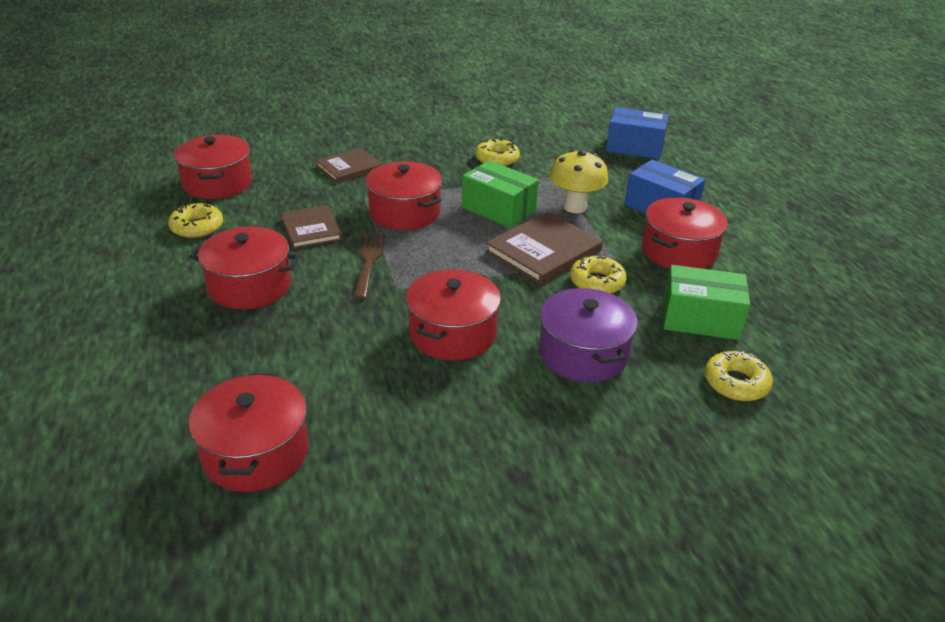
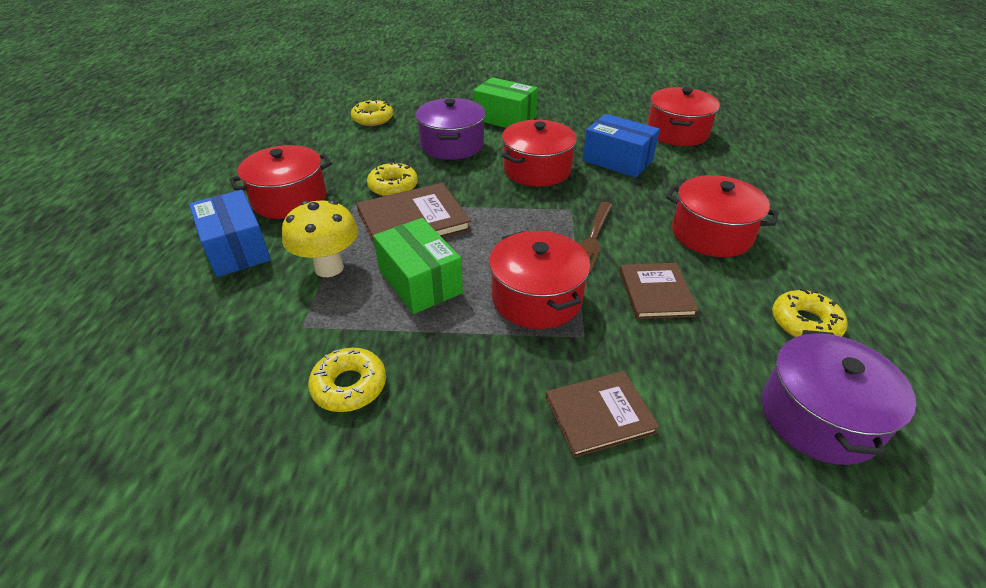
camera: 160 degrees left, 5 degrees up
red pot [174,135,252,199] -> purple pot [761,330,916,465]
blue box [606,107,669,159] -> blue box moved to [583,114,660,178]
green box [663,265,750,340] -> green box moved to [473,77,538,128]

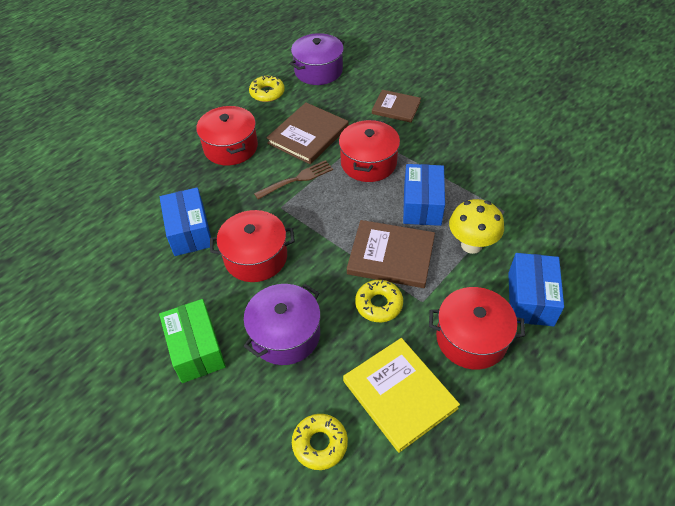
camera: 140 degrees left, 10 degrees up
yellow donut [308,348,386,412] -> none
green box [373,218,463,314] -> blue box [403,164,445,226]
brown book [620,263,699,319] -> brown book [266,103,349,164], size x1.52
red pot [647,87,720,146] -> none
none -> yellow book [343,338,460,453]

